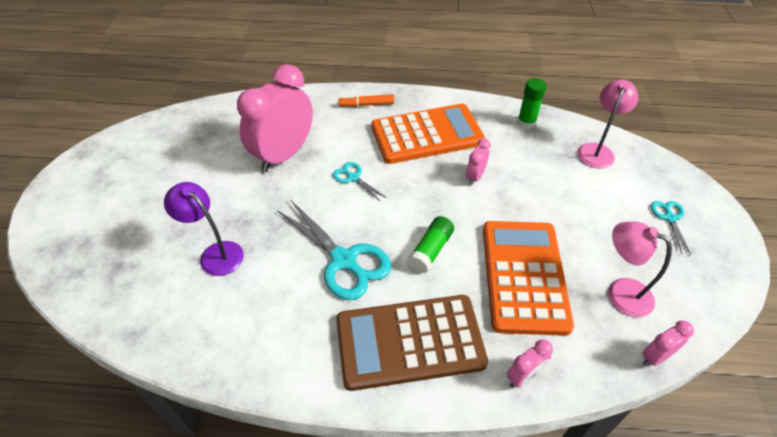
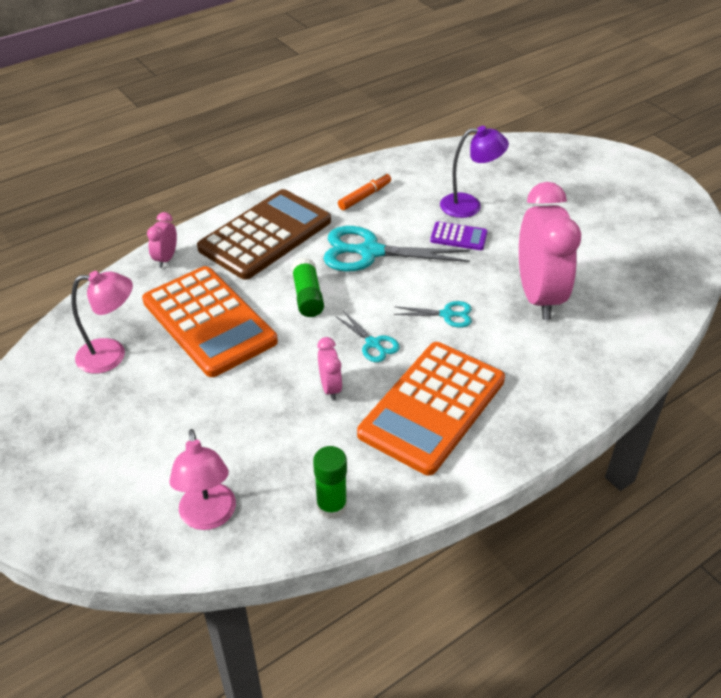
camera: 140 degrees right, 5 degrees down
orange marker [338,95,394,107] -> orange marker moved to [338,173,391,210]
pink clock [643,320,694,366] -> none
turquoise scissors [651,201,691,255] -> turquoise scissors moved to [335,311,400,362]
none -> purple calculator [430,222,488,250]

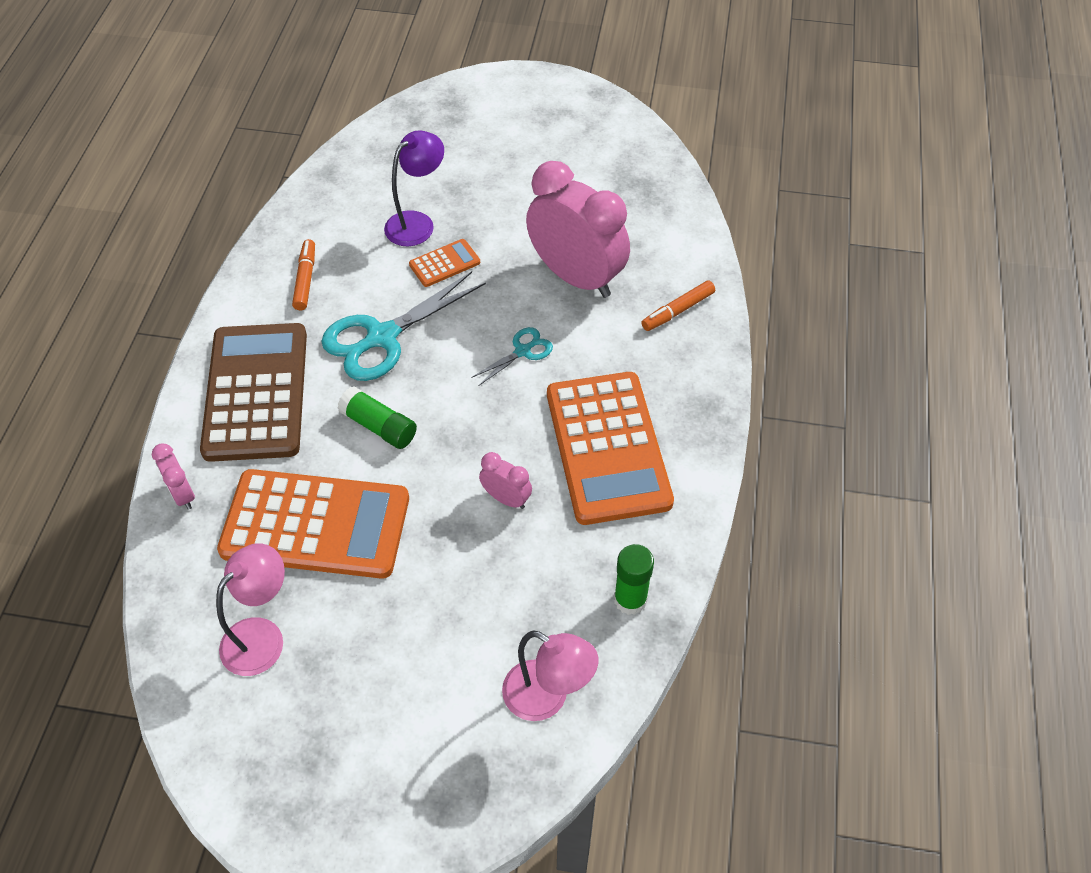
camera: 45 degrees left, 10 degrees up
turquoise scissors [335,311,400,362] -> none
purple calculator [430,222,488,250] -> orange calculator [409,239,480,287]
none -> orange marker [641,280,715,331]

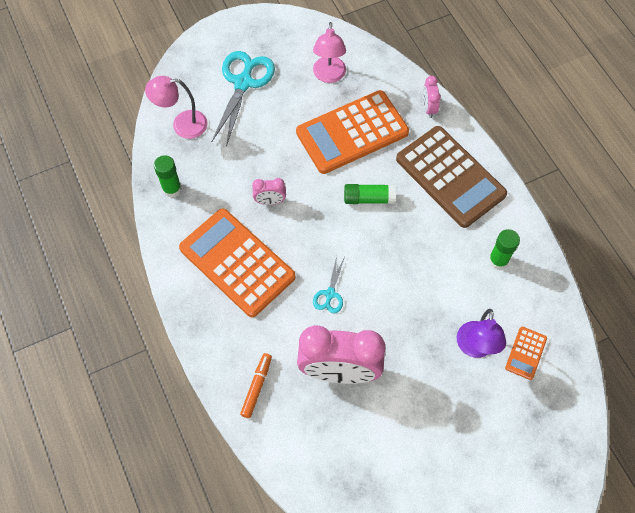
camera: 145 degrees right, 10 degrees up
pink clock [152,444,195,510] -> pink clock turned 120 degrees counterclockwise [423,76,441,118]
orange marker [292,239,315,311] -> green glue stick [489,229,520,270]
turquoise scissors [321,271,486,381] -> turquoise scissors moved to [212,51,275,147]
orange calculator [409,239,480,287] -> orange calculator moved to [505,327,547,380]

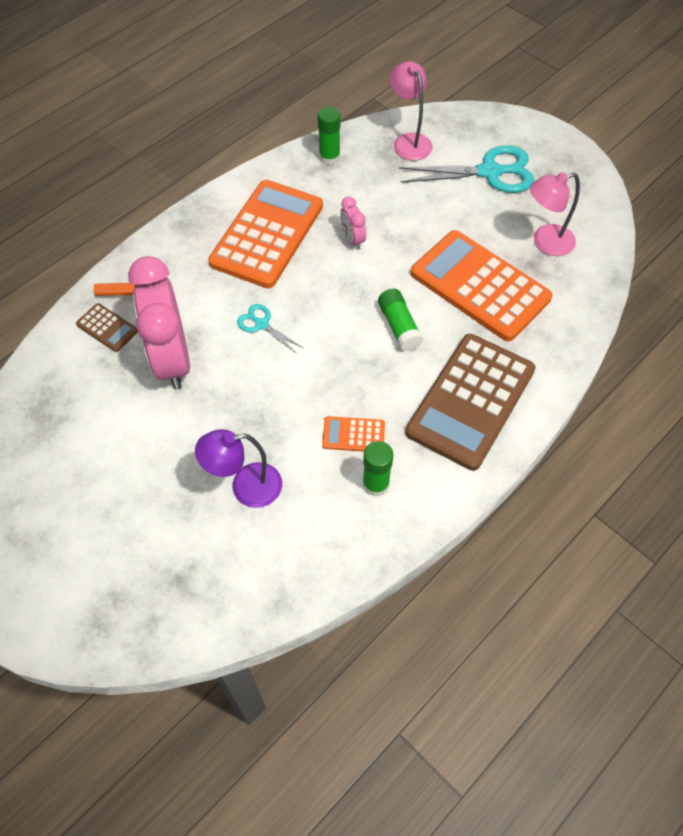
camera: 70 degrees right, 5 degrees down
turquoise scissors [313,256,345,313] -> turquoise scissors turned 45 degrees clockwise [237,304,303,354]
pink clock [423,76,441,118] -> none
orange calculator [505,327,547,380] -> orange calculator moved to [322,416,385,452]
none -> brown calculator [76,303,138,352]

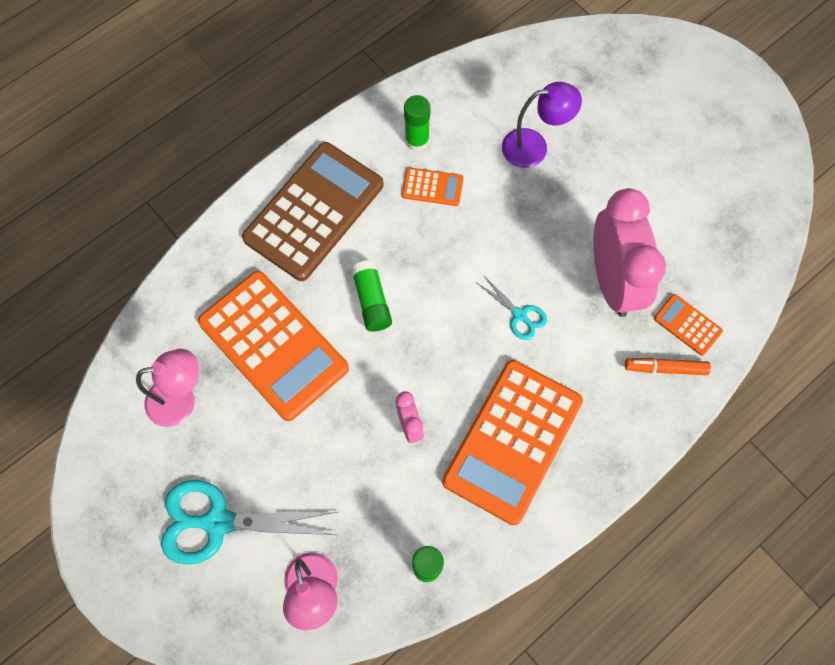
camera: 175 degrees left, 10 degrees up
brown calculator [76,303,138,352] -> orange calculator [654,294,723,356]

